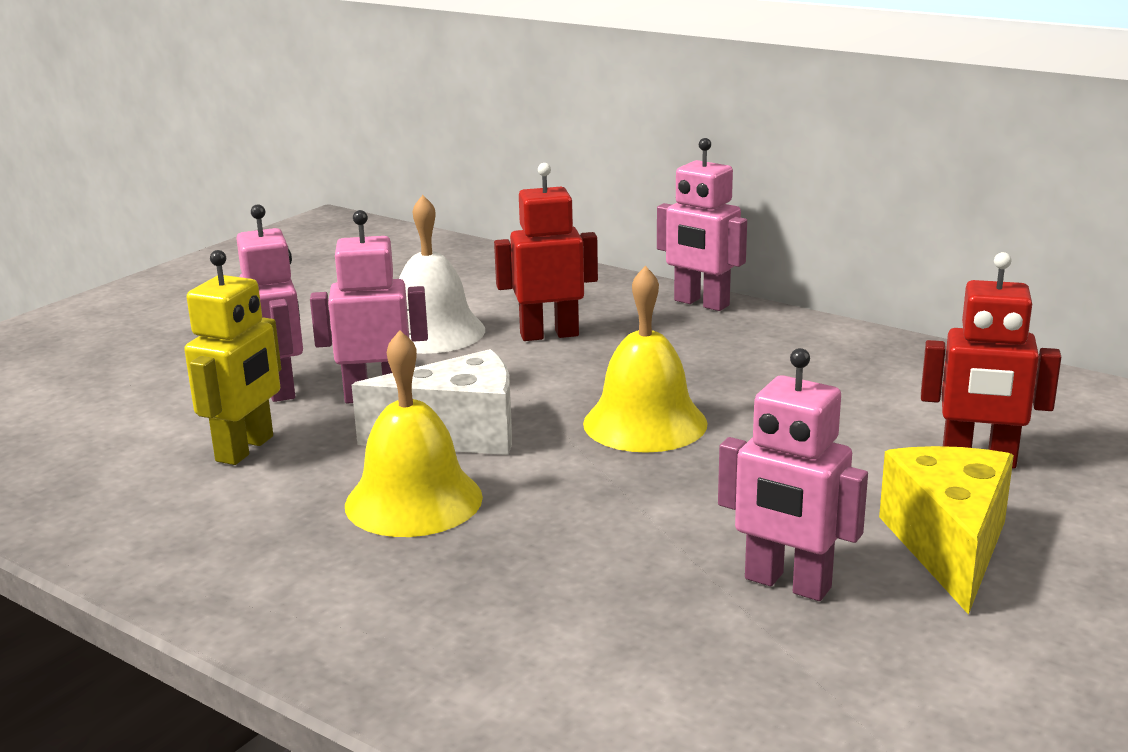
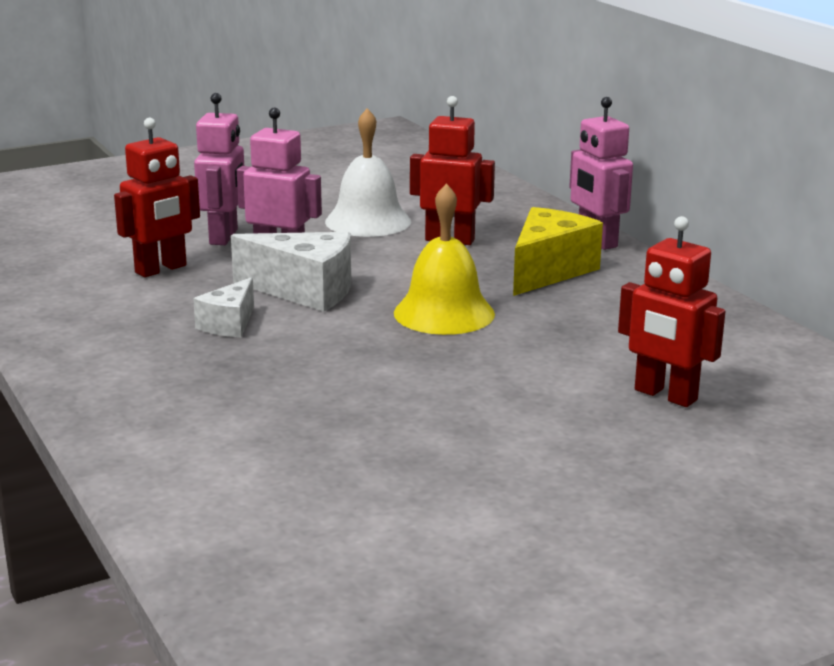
camera: 25 degrees right, 0 degrees up
yellow robot [184,250,281,465] -> red robot [114,118,200,277]
yellow bell [345,330,483,537] -> white cheese [193,277,254,337]
pink robot [718,348,868,601] -> none
yellow cheese [879,446,1014,615] -> yellow cheese moved to [513,207,603,296]

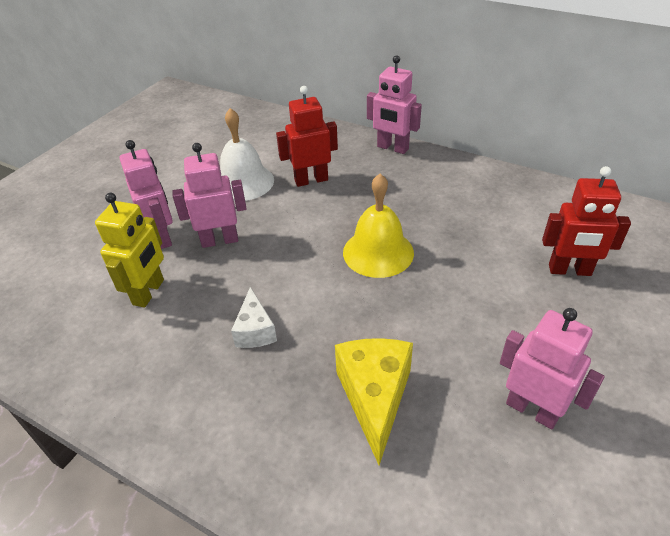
camera: 30 degrees left, 20 degrees up
red robot [114,118,200,277] -> yellow robot [95,193,164,307]
white cheese [231,232,351,312] -> none
yellow cheese [513,207,603,296] -> yellow cheese moved to [335,338,413,465]
none -> pink robot [500,308,605,429]

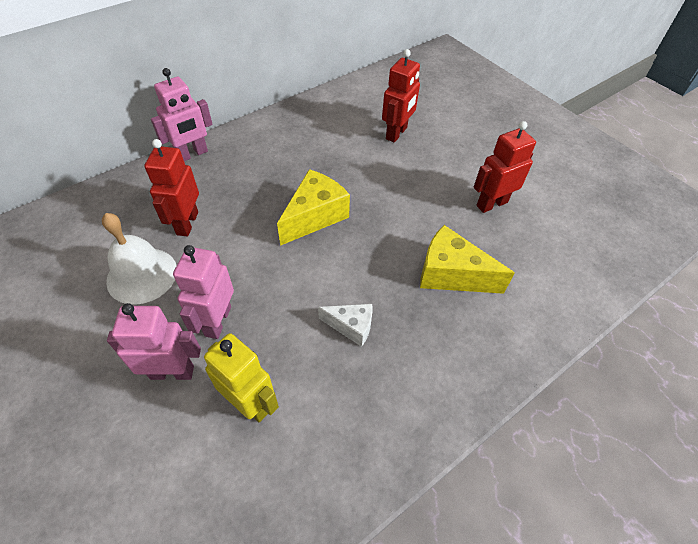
camera: 70 degrees left, 10 degrees up
yellow bell [343,174,414,278] -> yellow cheese [277,169,350,246]
pink robot [500,308,605,429] -> red robot [474,121,536,213]

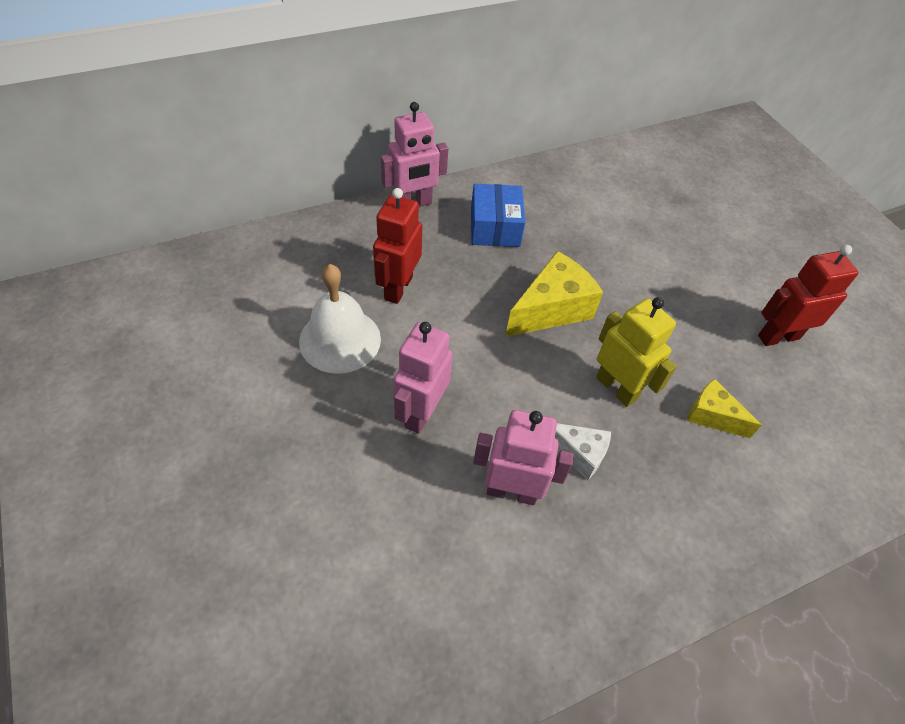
camera: 10 degrees right, 0 degrees up
pink robot [107,303,201,380] -> pink robot moved to [473,410,574,505]
yellow robot [204,333,279,422] -> yellow robot moved to [596,297,677,407]
red robot [382,49,420,143] -> none
yellow cheese [420,225,515,294] -> yellow cheese [687,379,762,438], size x0.60
none -> blue box [471,184,525,247]

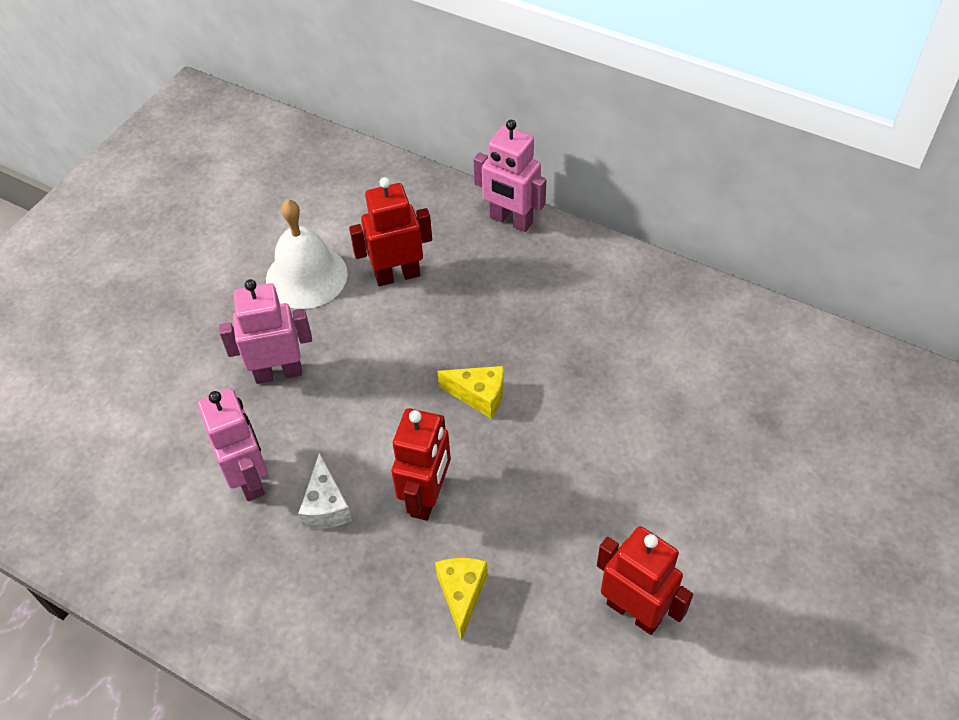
camera: 60 degrees right, 0 degrees up
blue box [471,184,525,247] -> none
yellow cheese [505,251,603,337] -> yellow cheese [437,366,504,418], size x0.60
yellow robot [596,297,677,407] -> red robot [391,408,451,521]

